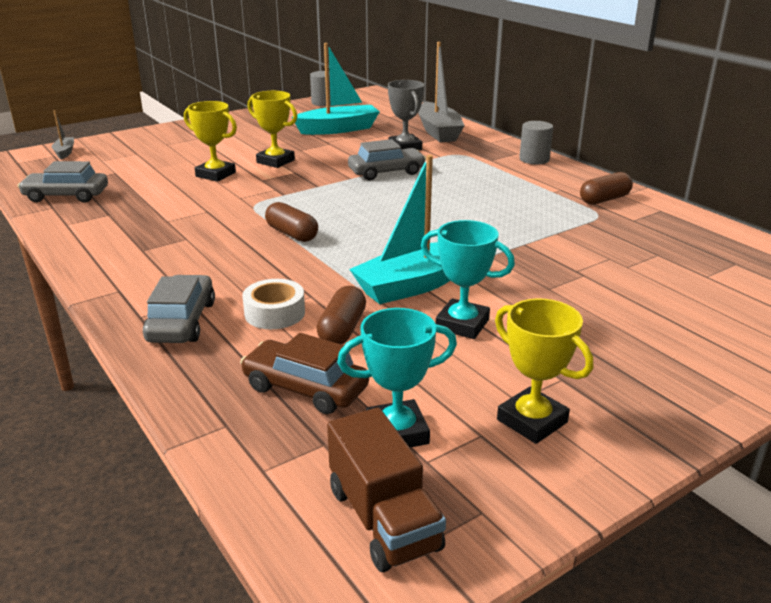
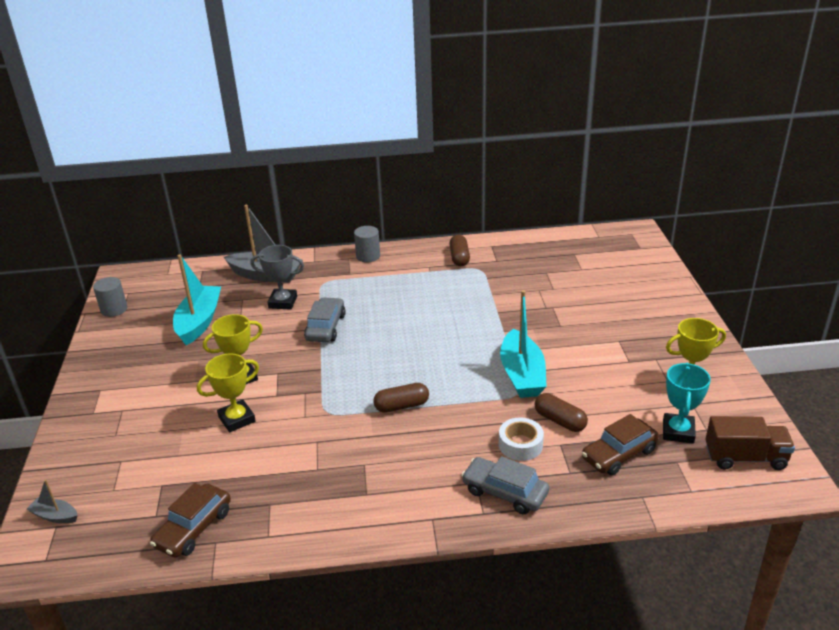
camera: 60 degrees left, 5 degrees up
grey car [18,161,108,203] -> brown car [150,483,231,558]
turquoise trophy [421,220,515,339] -> none

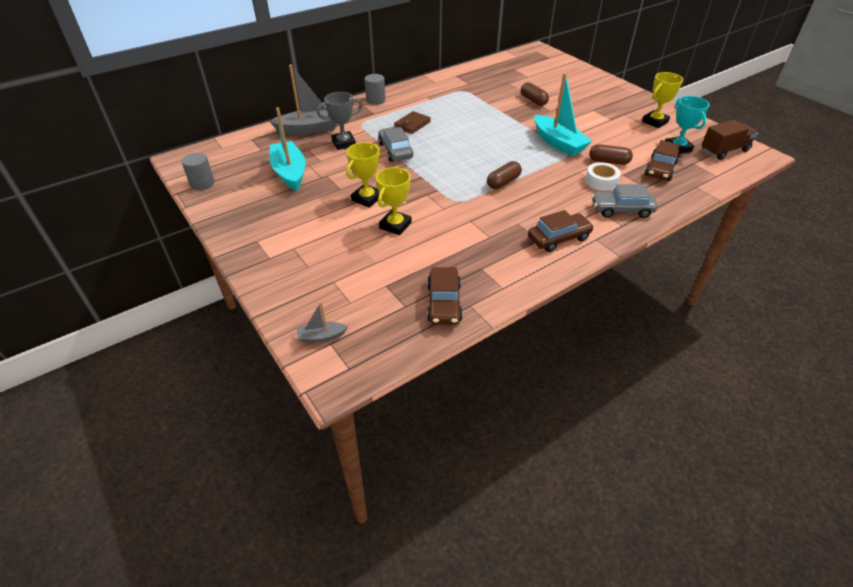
camera: 30 degrees left, 10 degrees up
brown capsule [449,235,470,266] -> brown capsule moved to [521,82,549,106]
none -> brown wallet [394,111,431,134]
none -> brown car [528,210,594,252]

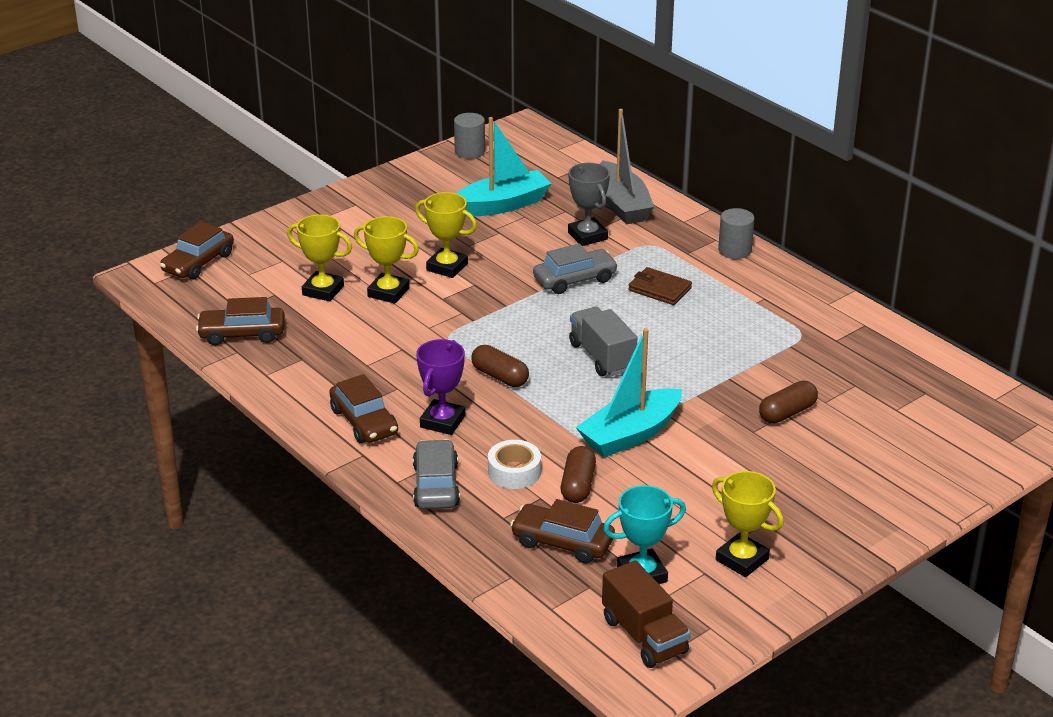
camera: 85 degrees right, 10 degrees down
grey boat [297,302,348,343] -> brown car [160,221,234,280]
none -> yellow trophy [287,214,352,301]
none -> purple trophy [416,339,465,435]
none -> grey truck [569,307,637,376]

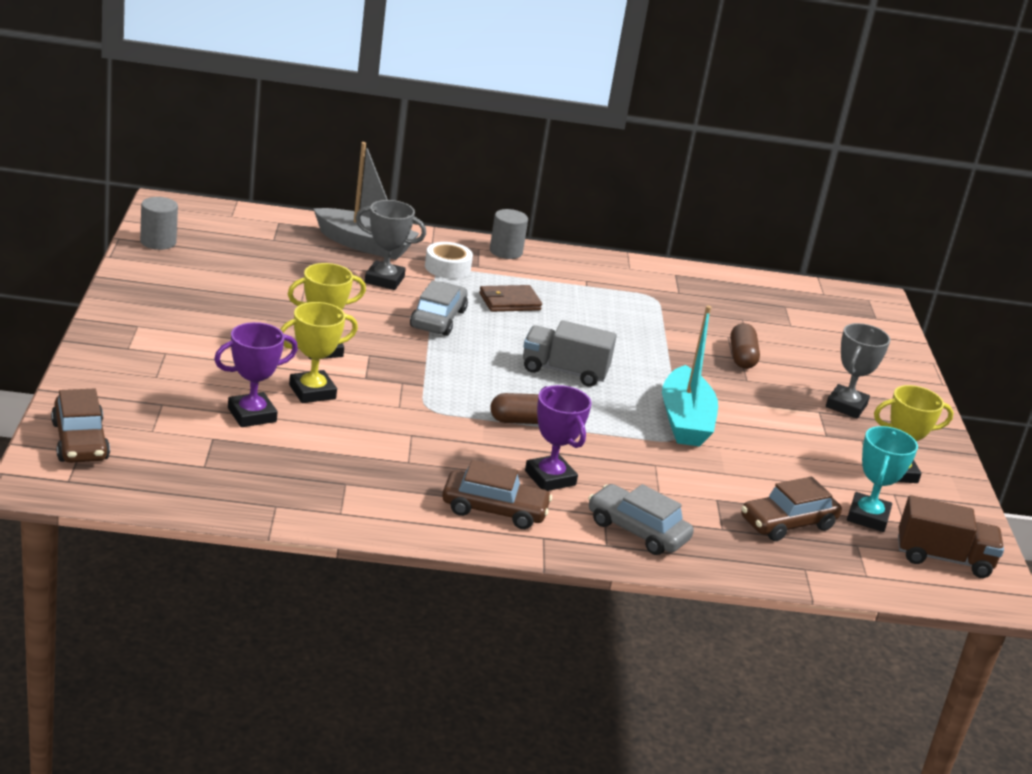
camera: 55 degrees left, 5 degrees down
brown car [196,297,285,345] -> none
yellow trophy [287,214,352,301] -> purple trophy [214,322,298,427]
turquoise boat [456,117,552,217] -> none
white tape [488,440,541,489] -> white tape moved to [425,242,473,279]
brown capsule [561,446,596,503] -> none
none -> grey trophy [826,323,891,419]

